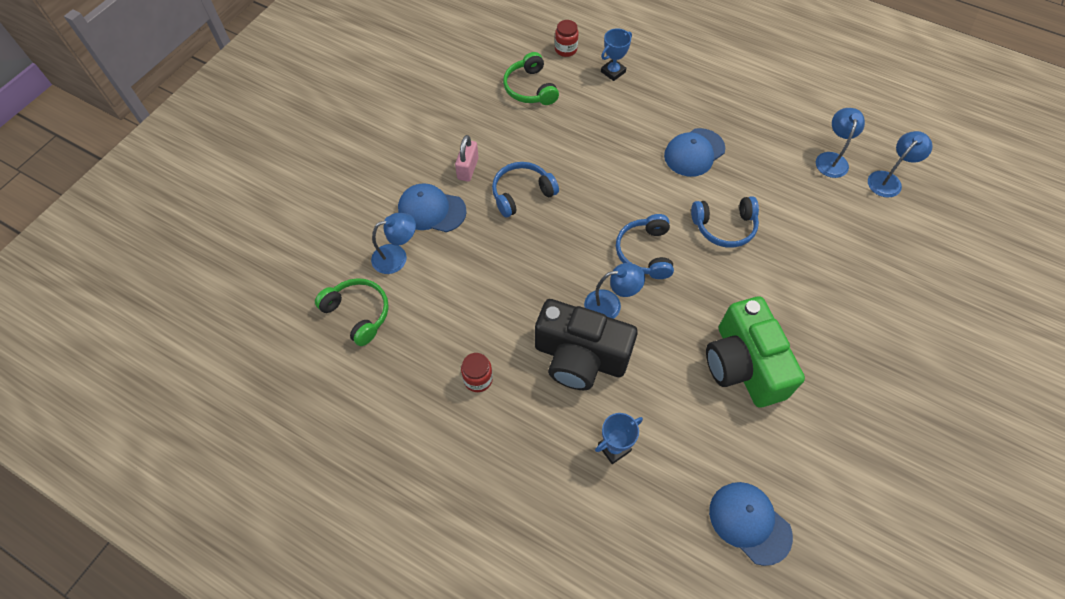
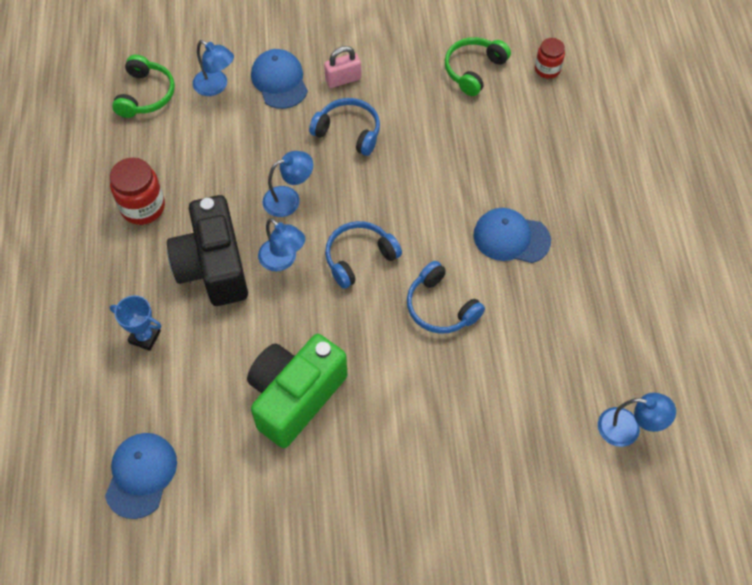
camera: 55 degrees right, 0 degrees up
red jar [461,353,493,392] -> red jar [110,158,165,225], size x1.59
blue trophy [601,28,632,81] -> none
blue lamp [816,108,865,178] -> blue lamp moved to [263,151,313,217]

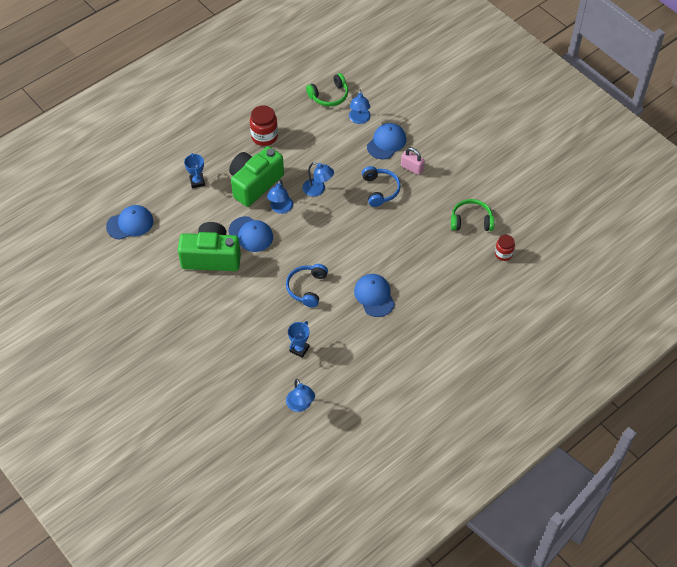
camera: 55 degrees right, 5 degrees down
black camera [167,195,248,306] -> green camera [229,146,284,207]
blue headphones [325,221,402,289] -> none
none -> blue cap [229,216,273,252]
none -> blue trophy [288,321,310,358]

